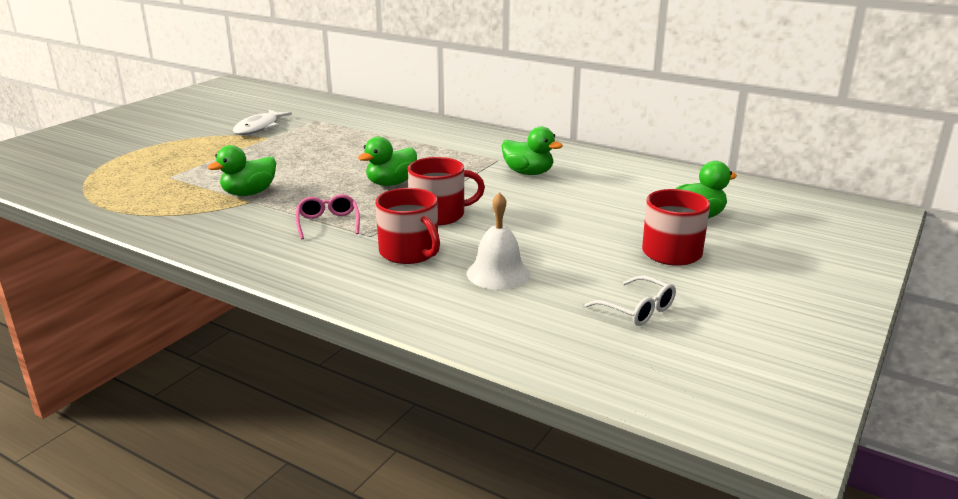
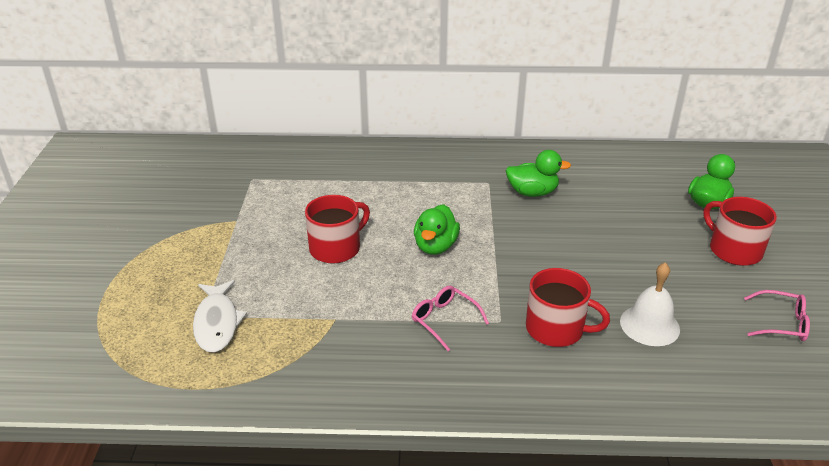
camera: 30 degrees left, 10 degrees up
green duck [208,145,276,196] -> none
white fish [233,110,292,135] -> white fish moved to [193,280,247,353]
red mug [408,157,485,226] -> red mug moved to [305,195,370,263]
white glasses [585,275,676,326] -> pink glasses [744,290,810,341]

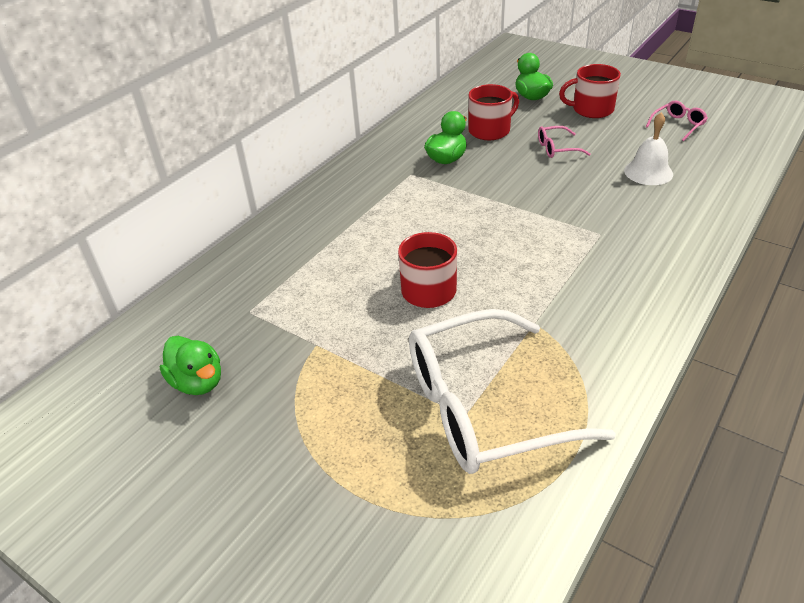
camera: 55 degrees left, 5 degrees up
white fish [193,280,247,353] -> white glasses [409,309,616,474]
pink glasses [412,286,489,351] -> pink glasses moved to [538,126,591,158]
green duck [414,204,460,255] -> green duck moved to [160,336,221,395]
red mug [526,268,610,347] -> red mug moved to [468,84,519,140]

